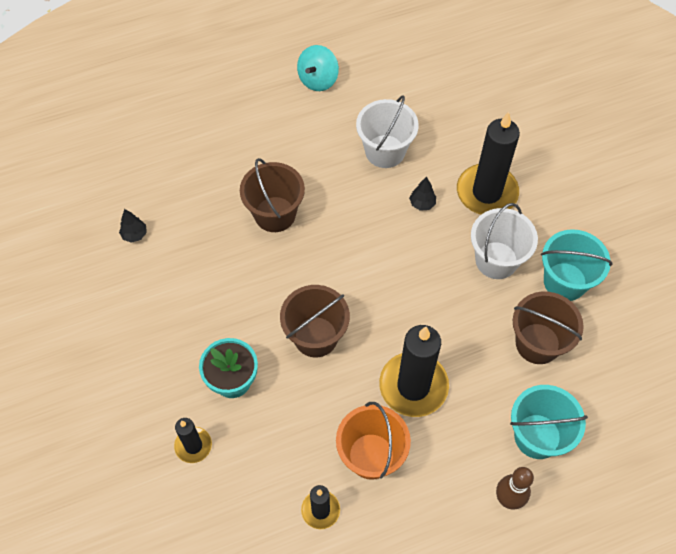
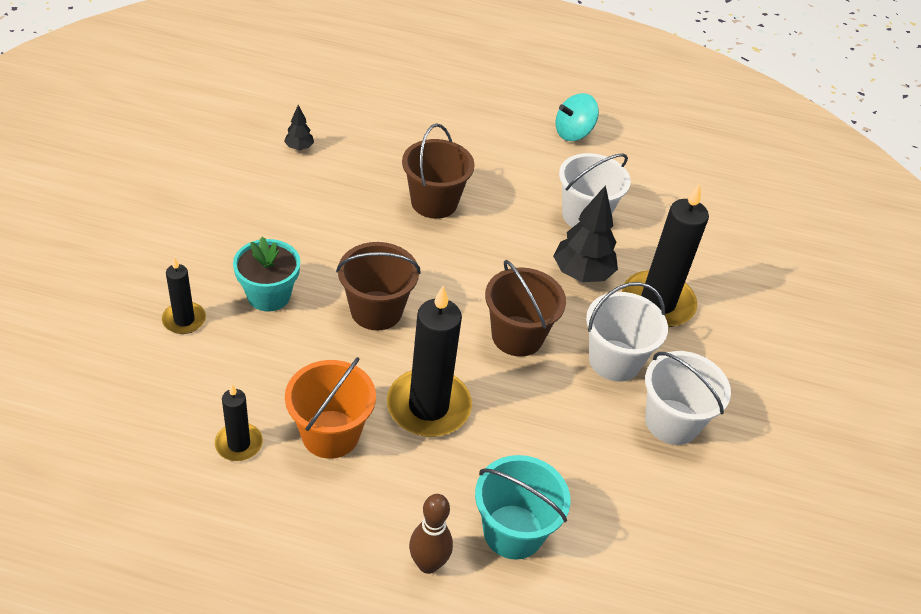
camera: 30 degrees right, 15 degrees down
black tree [409,177,436,211] -> black tree [553,185,618,282], size x2.01
brown bucket [513,292,584,364] -> brown bucket moved to [485,260,566,357]
turquoise bucket [541,229,613,301] -> white bucket [645,351,731,445]

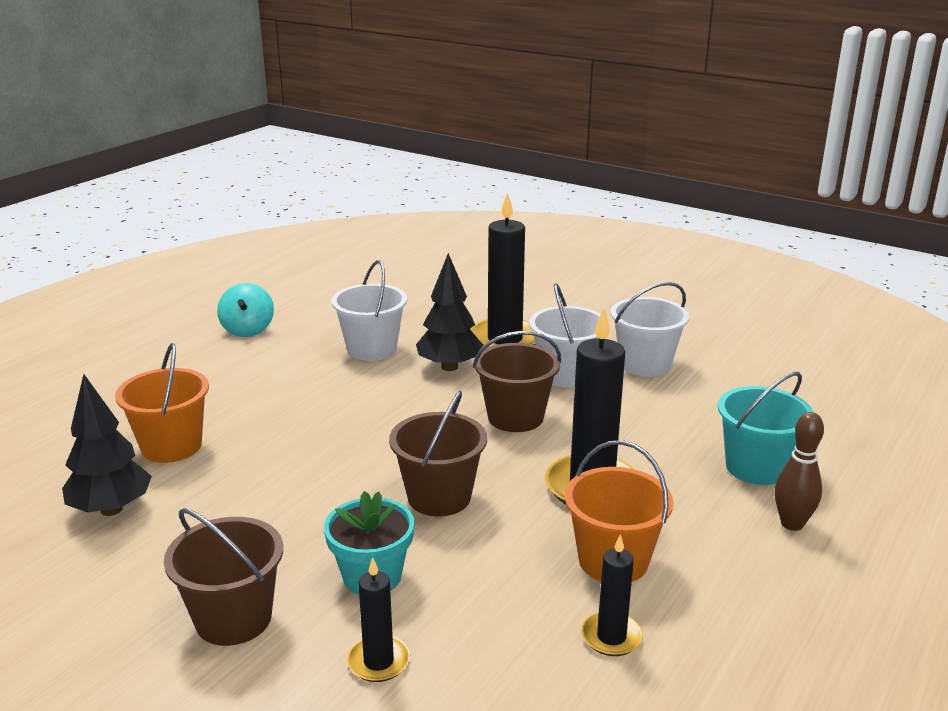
camera: 65 degrees left, 20 degrees down
black tree [284,105,314,150] -> black tree [62,374,152,516], size x2.01
brown bucket [402,124,475,219] -> brown bucket moved to [164,508,283,646]
none -> orange bucket [115,343,209,463]

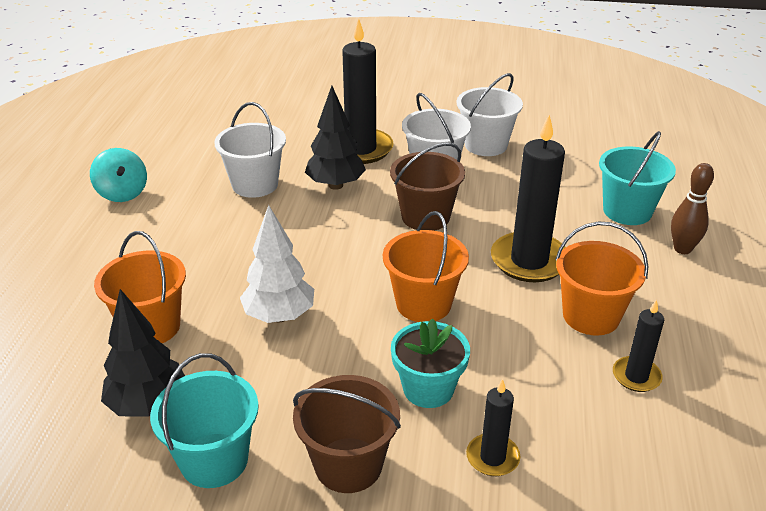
camera: 25 degrees left, 10 degrees up
brown bucket [389,391,487,516] -> orange bucket [383,211,469,322]
none -> turquoise bucket [150,353,259,488]
none -> white tree [240,205,314,323]

